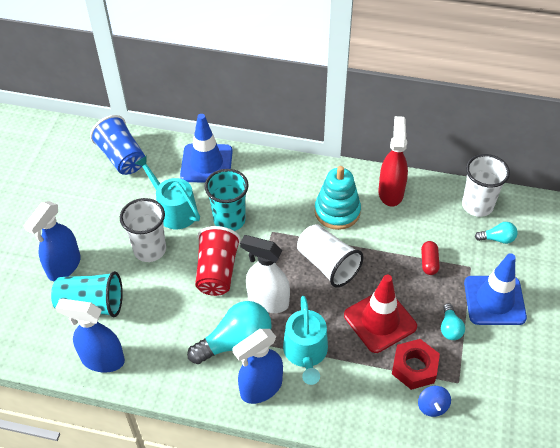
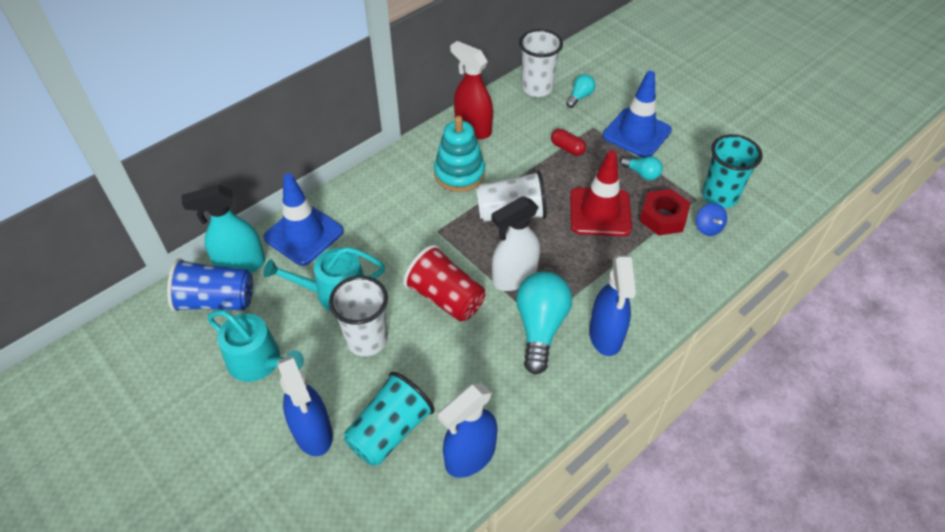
camera: 55 degrees left, 0 degrees up
turquoise cup [205,169,249,231] -> turquoise cup moved to [702,134,763,208]
turquoise watering can [283,296,328,385] -> turquoise watering can moved to [207,310,304,382]
blue spinning top [418,386,451,417] -> blue spinning top turned 45 degrees clockwise [696,203,727,236]
none -> turquoise spray bottle [182,185,266,273]

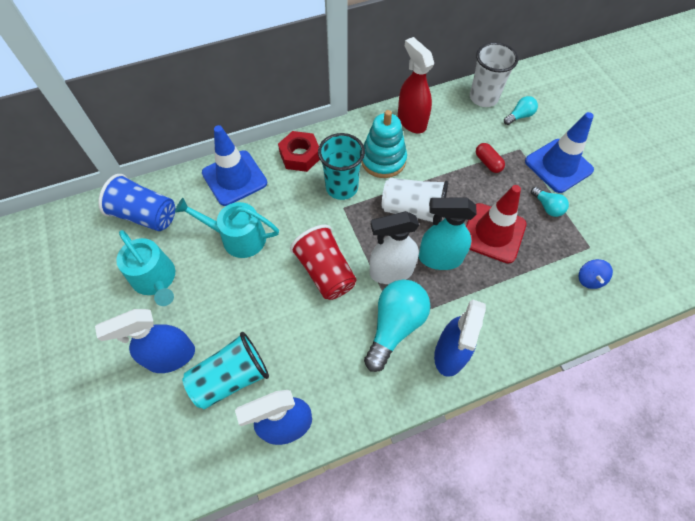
camera: 20 degrees right, 10 degrees up
turquoise spray bottle [182,185,266,273] -> turquoise spray bottle moved to [419,198,477,270]
blue spray bottle [277,355,333,456] -> blue spray bottle turned 75 degrees clockwise [95,309,195,373]
white cup [329,276,388,356] -> none
red nut [640,189,691,236] -> red nut moved to [278,131,320,172]
turquoise cup [702,134,763,208] -> turquoise cup moved to [318,133,365,200]

